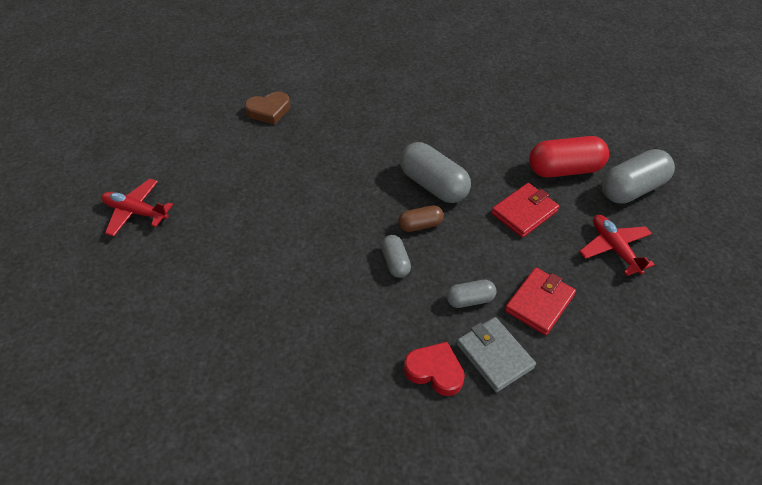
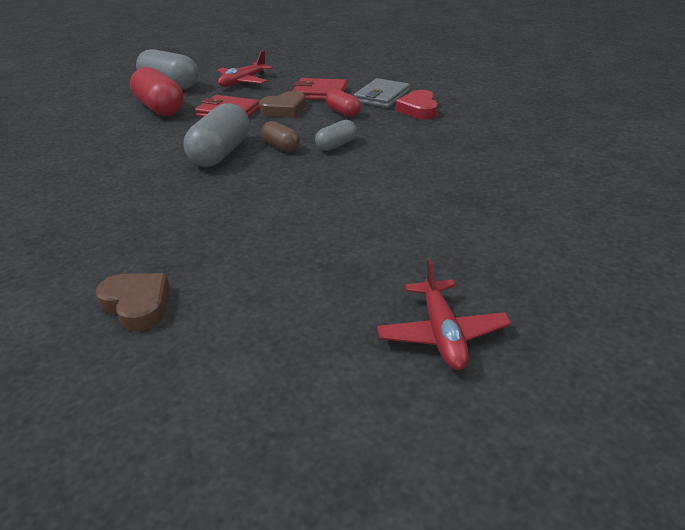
camera: 115 degrees left, 15 degrees down
grey capsule [446,280,497,308] -> red capsule [325,89,361,117]
none -> brown heart [259,91,306,118]

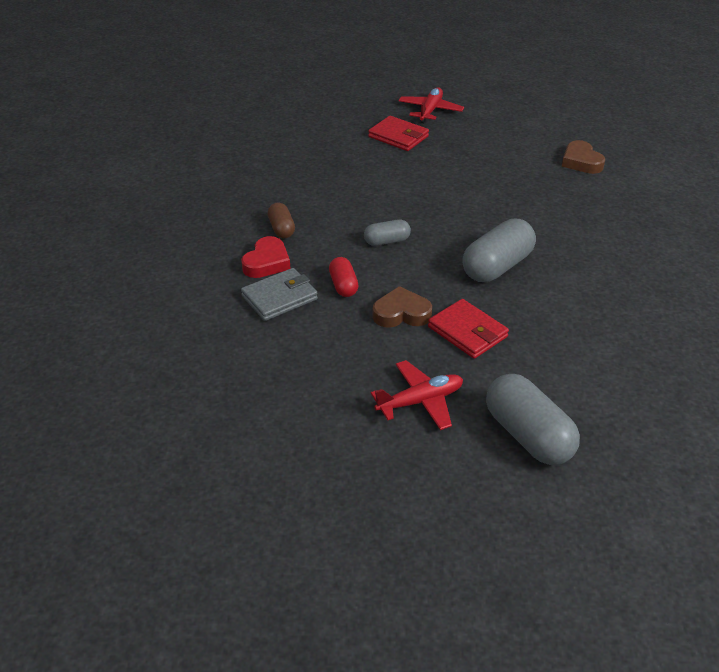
camera: 155 degrees left, 5 degrees up
red capsule [130,67,184,116] -> none
brown capsule [261,121,300,152] -> brown capsule moved to [268,203,295,238]
red wallet [293,78,347,100] -> red wallet moved to [368,116,429,151]

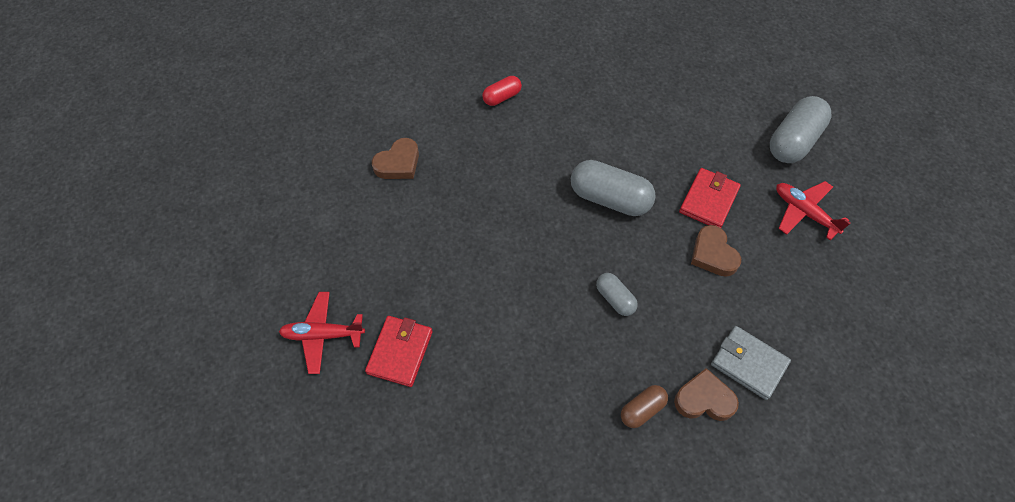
camera: 110 degrees left, 20 degrees up
red heart [241,236,290,278] -> brown heart [674,368,739,421]
red capsule [329,257,359,297] -> red capsule moved to [482,76,522,106]

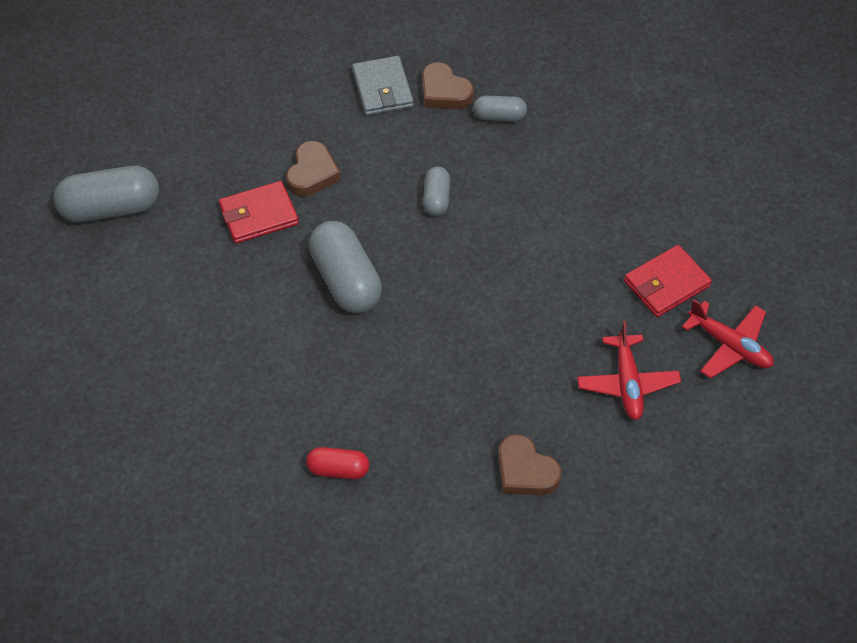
camera: 140 degrees left, 5 degrees down
brown heart [372,138,419,179] -> brown heart turned 135 degrees counterclockwise [498,434,562,495]
brown capsule [621,385,668,428] -> grey capsule [473,96,527,122]
red plane [776,181,850,241] -> red plane moved to [577,321,681,420]

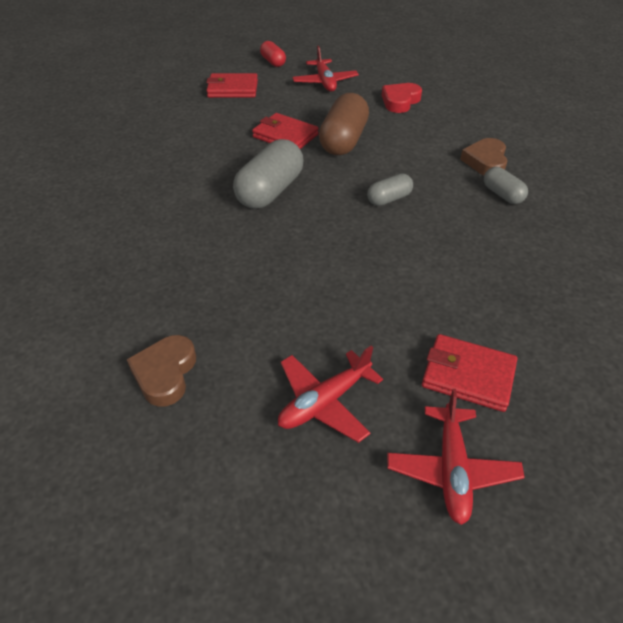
camera: 55 degrees right, 10 degrees down
grey capsule [53,166,159,222] -> red wallet [206,73,258,98]
brown heart [286,141,341,197] -> brown capsule [319,93,369,155]
red capsule [306,447,369,479] -> red capsule moved to [260,41,286,67]
grey wallet [352,56,414,116] -> none
none -> red plane [292,46,359,92]
none -> red heart [382,83,422,113]

